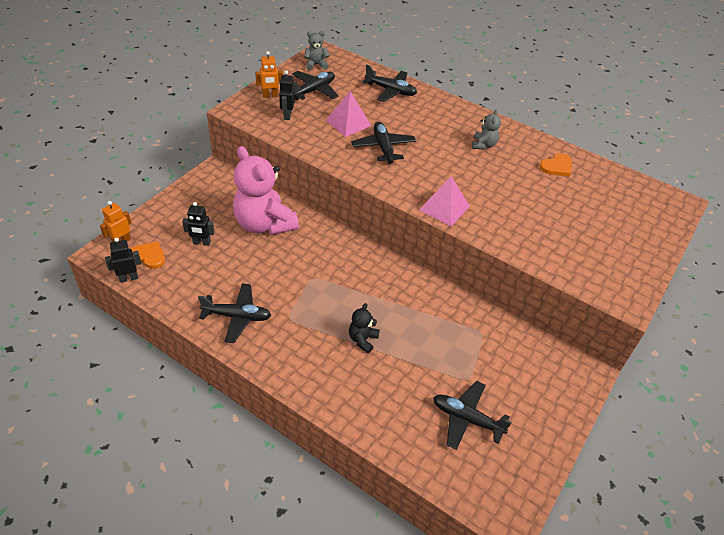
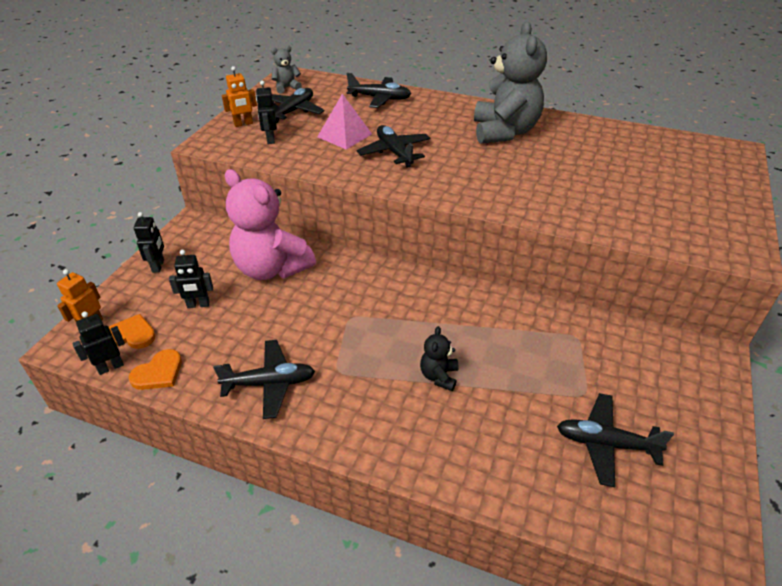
camera: 10 degrees left, 5 degrees down
pink pyramid [419,176,470,226] -> none
grey teddy bear [472,109,501,149] -> grey teddy bear [474,22,547,144], size x2.26
orange heart [540,153,572,176] -> orange heart moved to [129,349,182,390]
none -> black robot [134,212,164,273]

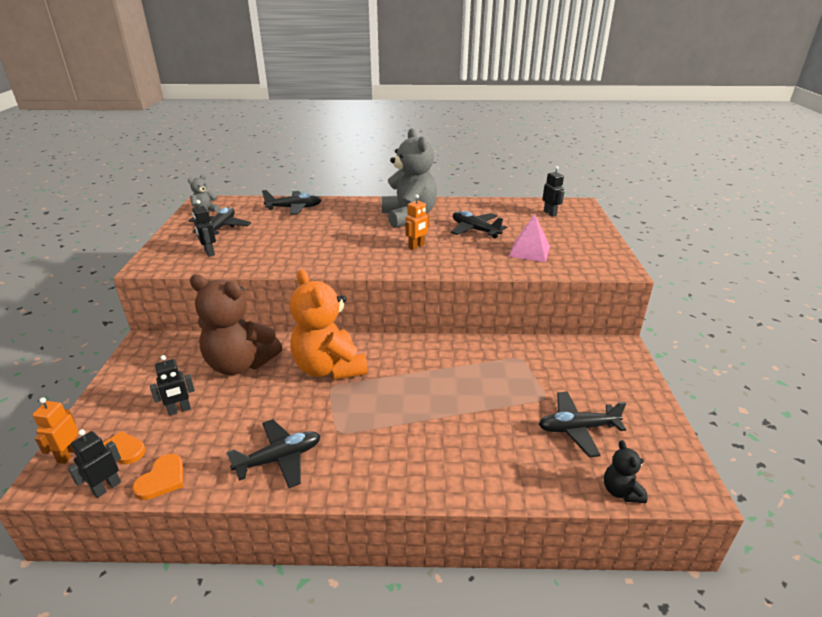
camera: 20 degrees left, 10 degrees down
black robot [134,212,164,273] -> black robot moved to [542,166,565,217]
orange robot [222,66,257,127] -> orange robot moved to [405,194,430,250]
pink teddy bear [225,169,316,280] -> brown teddy bear [190,274,282,375]
pink pyramid [317,94,372,150] -> pink pyramid moved to [509,214,550,262]
black plane [356,125,431,168] -> black plane moved to [451,211,507,238]
black teddy bear [420,326,458,391] -> black teddy bear moved to [604,440,648,503]
none -> orange teddy bear [290,269,368,380]

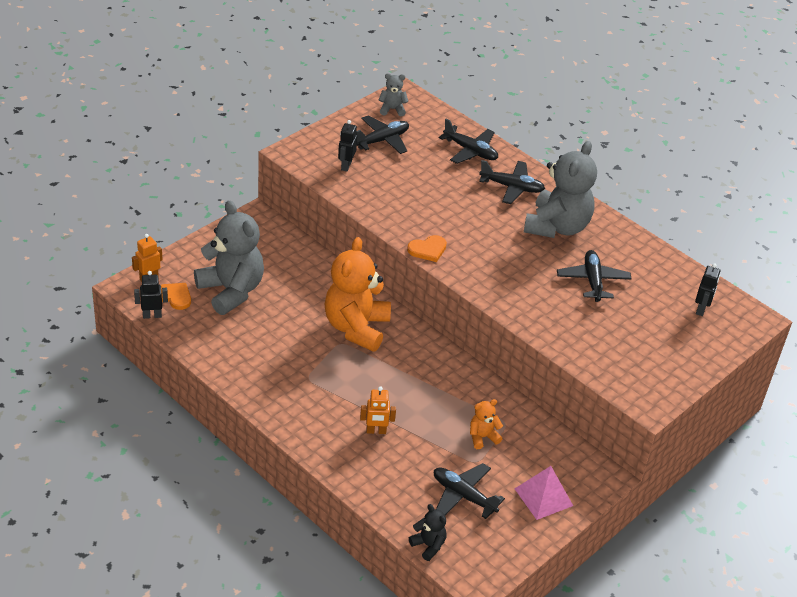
camera: 40 degrees right, 10 degrees up
orange heart [132,454,183,500] -> orange heart moved to [407,235,447,262]
black robot [150,355,195,416] -> grey teddy bear [194,200,264,315]
brown teddy bear [190,274,282,375] -> none
black plane [226,419,321,488] -> black plane moved to [479,160,545,204]
orange robot [405,194,430,250] -> orange robot moved to [360,386,396,434]
pink pyramid [509,214,550,262] -> pink pyramid moved to [515,466,573,520]
black teddy bear [604,440,648,503] -> black teddy bear turned 105 degrees clockwise [409,504,446,561]
none -> orange teddy bear [470,399,503,449]

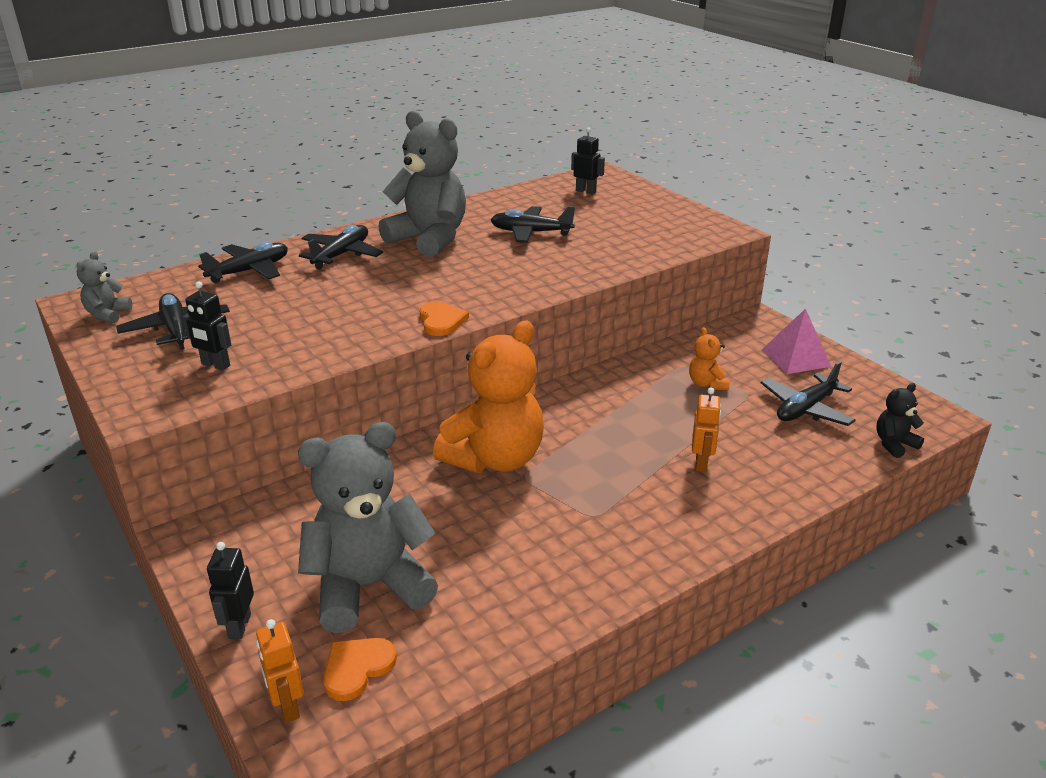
camera: 75 degrees left, 10 degrees down
black robot [134,271,168,319] -> black robot moved to [207,542,254,639]
orange teddy bear [324,237,391,352] -> orange teddy bear turned 75 degrees counterclockwise [433,320,544,473]

